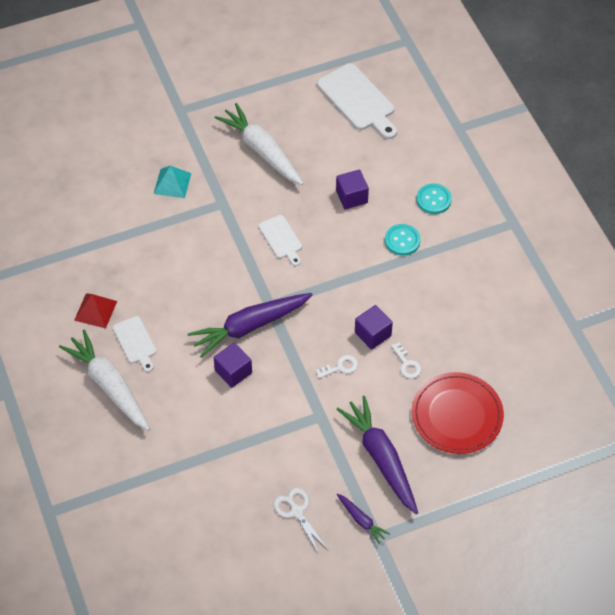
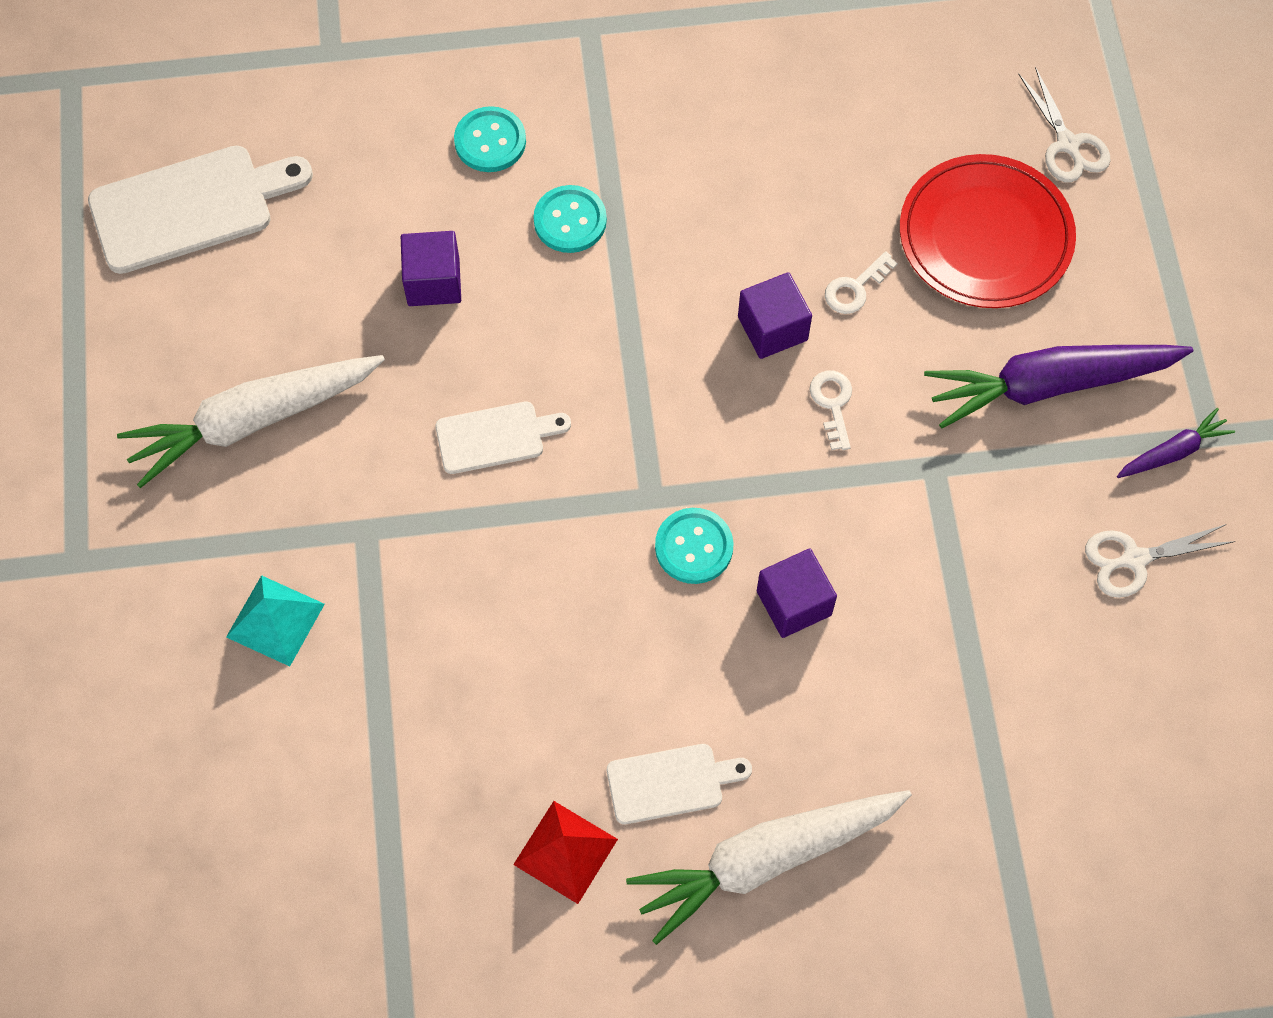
camera: 75 degrees left, 10 degrees up
purple carrot [188,293,313,358] -> turquoise button [655,508,734,584]
white key [391,342,421,379] -> white key turned 150 degrees clockwise [825,251,898,314]
none -> white scissors [1018,66,1111,182]

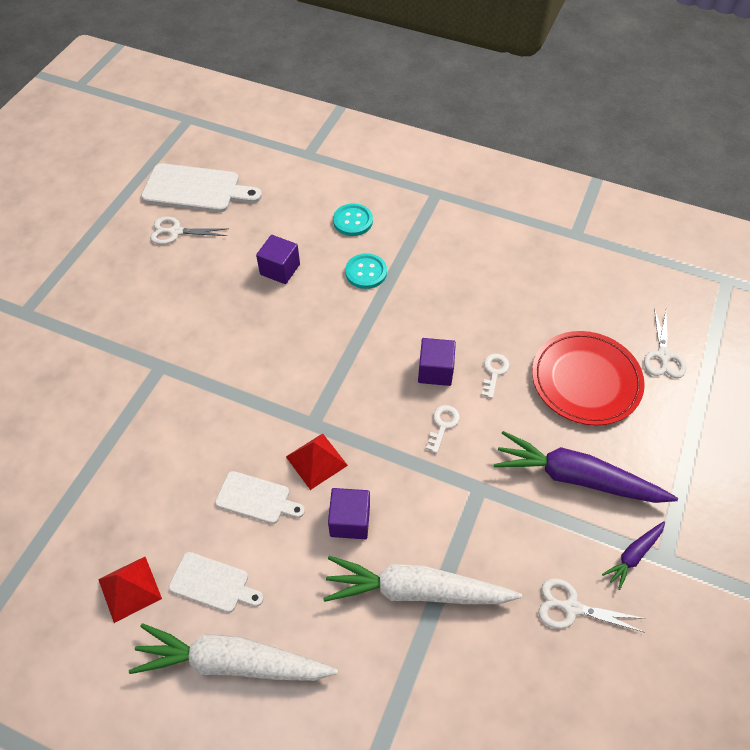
camera: 30 degrees right, 10 degrees down
white carrot [117,355,385,488] -> white carrot moved to [323,556,522,604]
turquoise pyramid [226,575,325,666] -> none
white cutting board [435,402,571,474] -> white cutting board moved to [215,471,305,524]
turquoise button [655,508,734,584] -> red pyramid [286,433,348,490]
white key [825,251,898,314] -> white key turned 120 degrees clockwise [482,354,510,399]
purple carrot [1117,408,1235,478] -> purple carrot turned 135 degrees clockwise [602,521,665,590]
none -> white scissors [150,217,229,245]

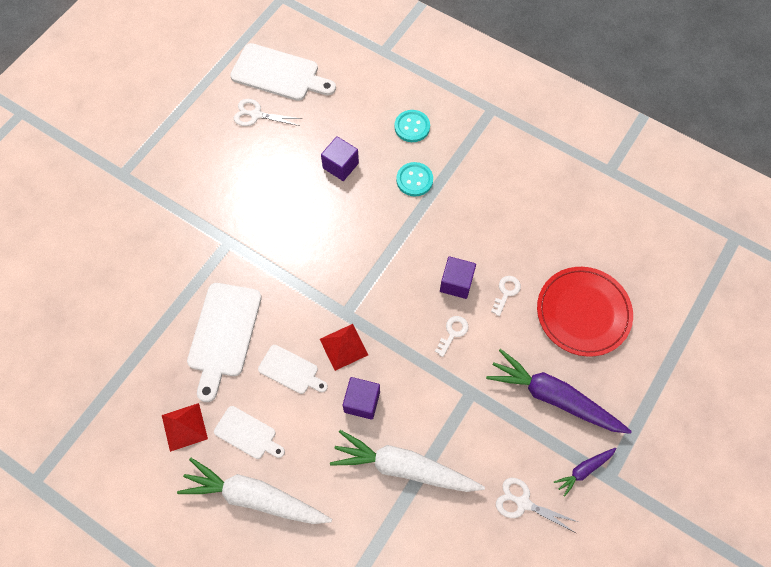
camera: 10 degrees right, 10 degrees up
white scissors [644,308,686,378] -> none
none -> white cutting board [187,283,262,402]

